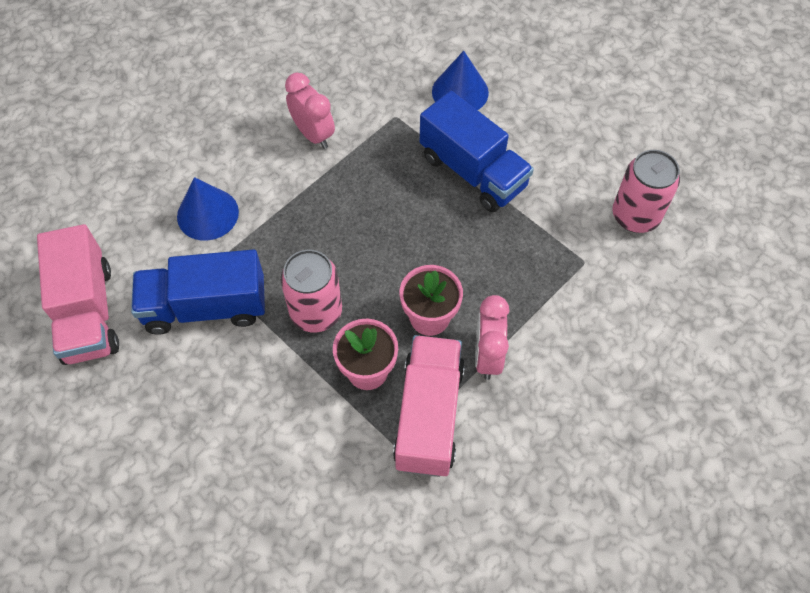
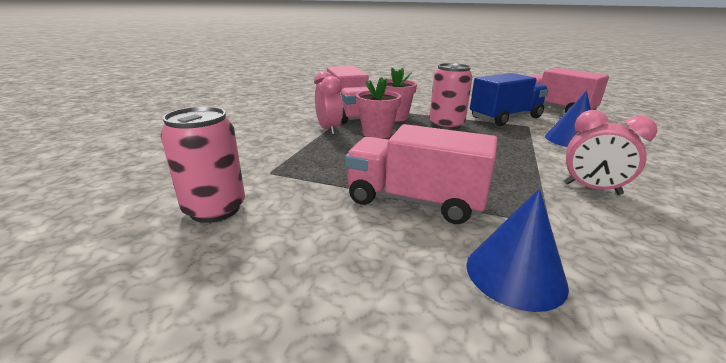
camera: 155 degrees right, 35 degrees down
blue truck [420,91,534,212] -> pink truck [345,124,498,224]

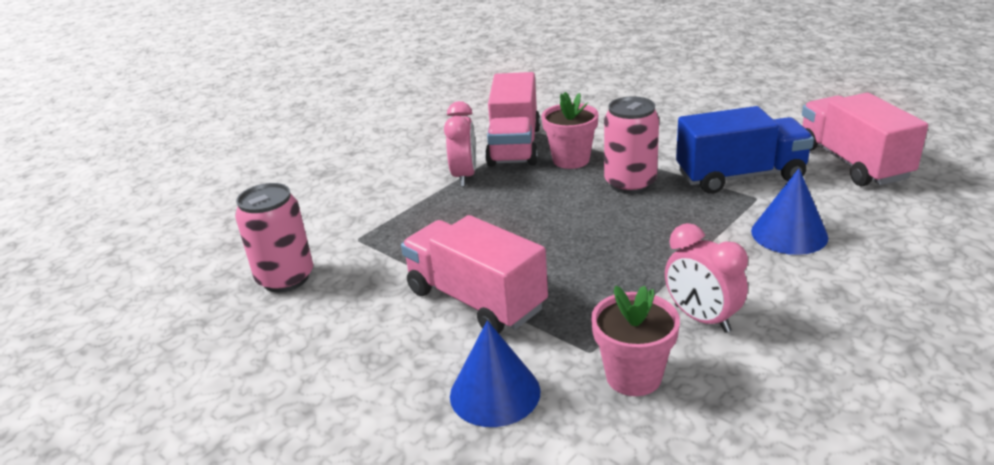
camera: 25 degrees right, 5 degrees up
pink flower pot [356,77,401,139] -> pink flower pot moved to [591,286,680,396]

